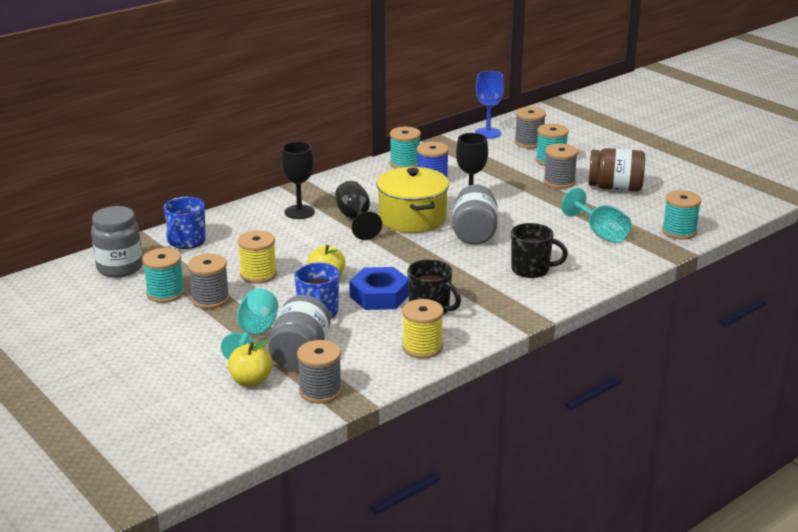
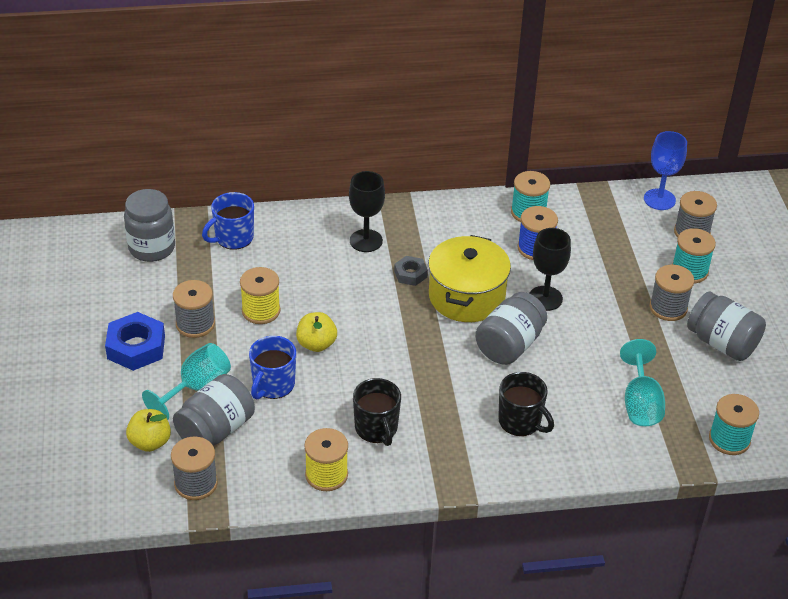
camera: 30 degrees right, 15 degrees up
turquoise spool [142,248,185,303] -> none
black goblet [335,181,382,240] -> grey nut [394,256,428,286]
blue nut [349,267,409,310] -> blue nut moved to [105,312,165,371]
brown jar [588,148,645,191] -> grey jar [687,292,766,361]

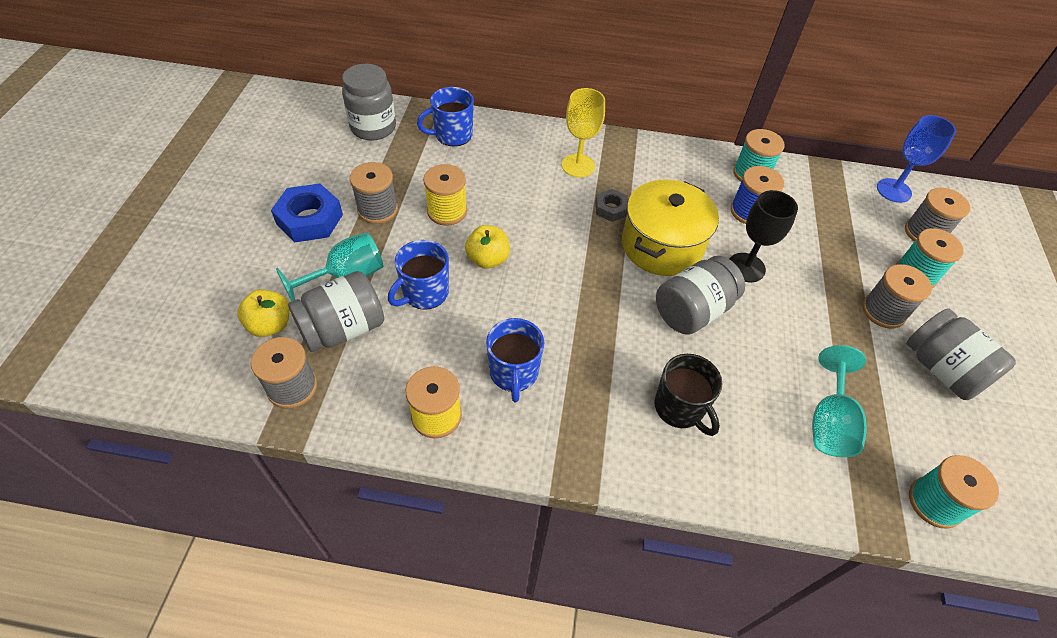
camera: 15 degrees right, 10 degrees up
black goblet [349,171,385,252] -> yellow goblet [562,88,605,177]
black mug [353,378,401,446] -> blue mug [486,318,544,402]

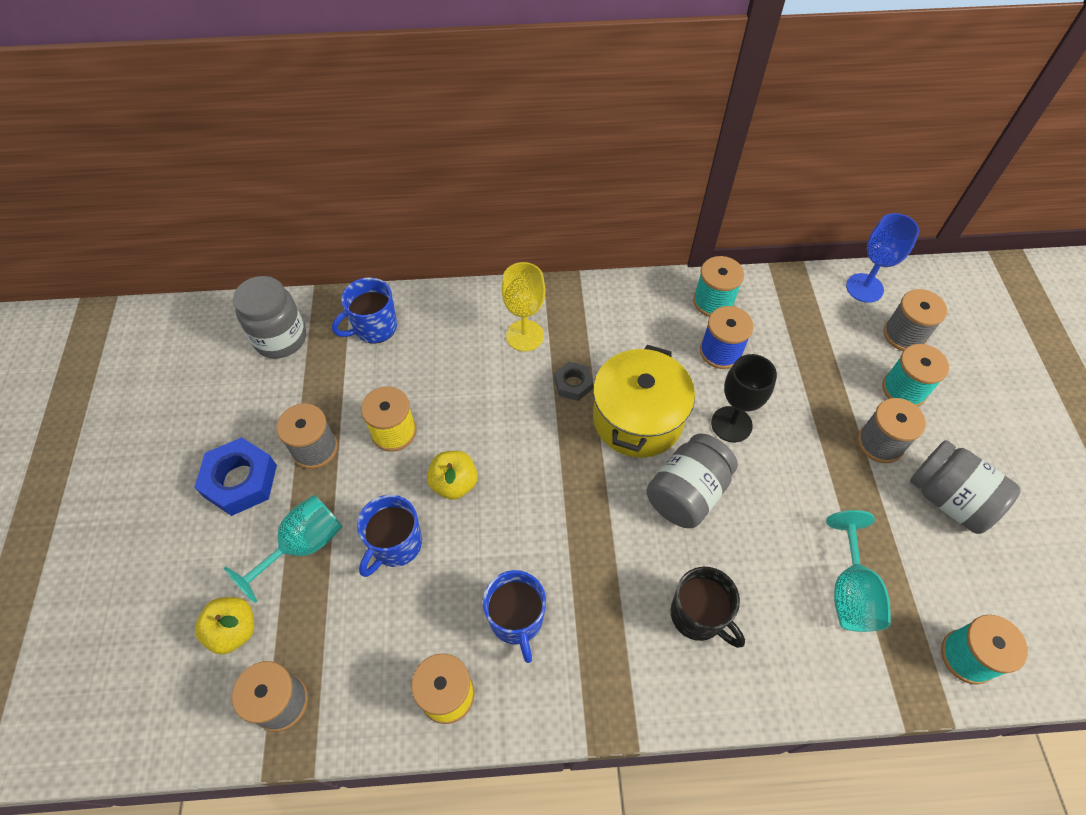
camera: 10 degrees left, 5 degrees up
grey jar [288,271,384,352] -> none

